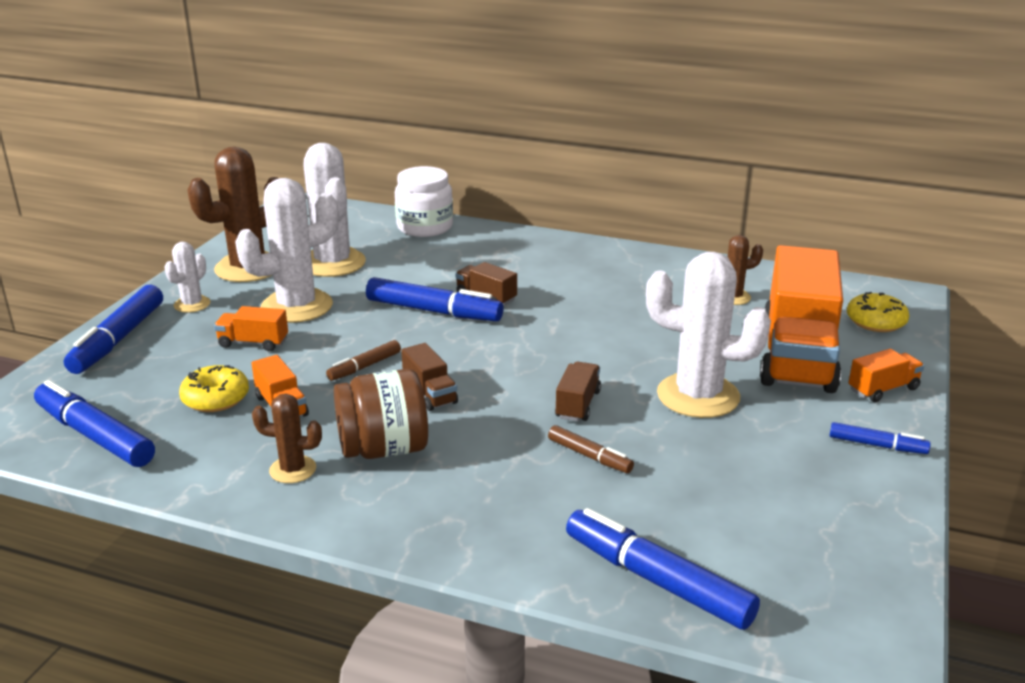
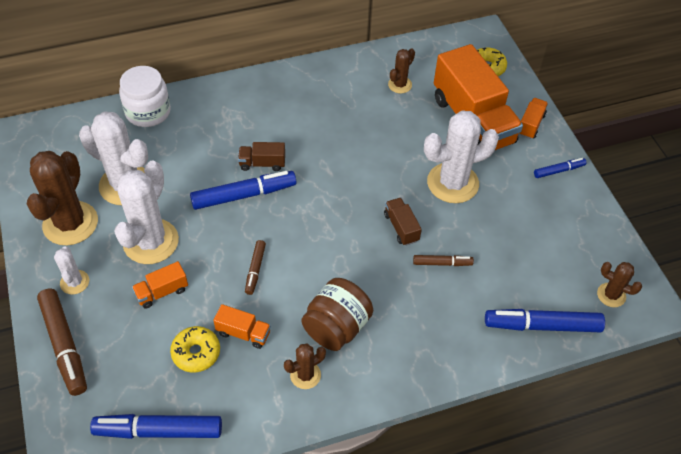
camera: 40 degrees left, 25 degrees up
blue marker [64,285,163,374] -> brown marker [37,289,87,396]
brown truck [401,343,458,411] -> none
none -> brown cactus [597,262,642,307]

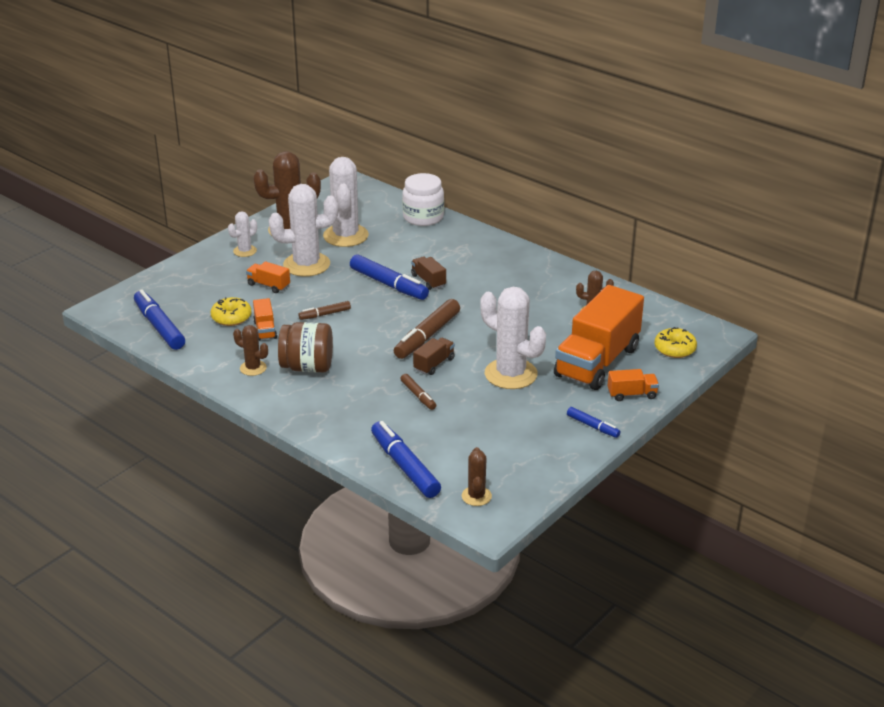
camera: 60 degrees right, 20 degrees down
brown marker [37,289,87,396] -> brown marker moved to [394,299,460,359]

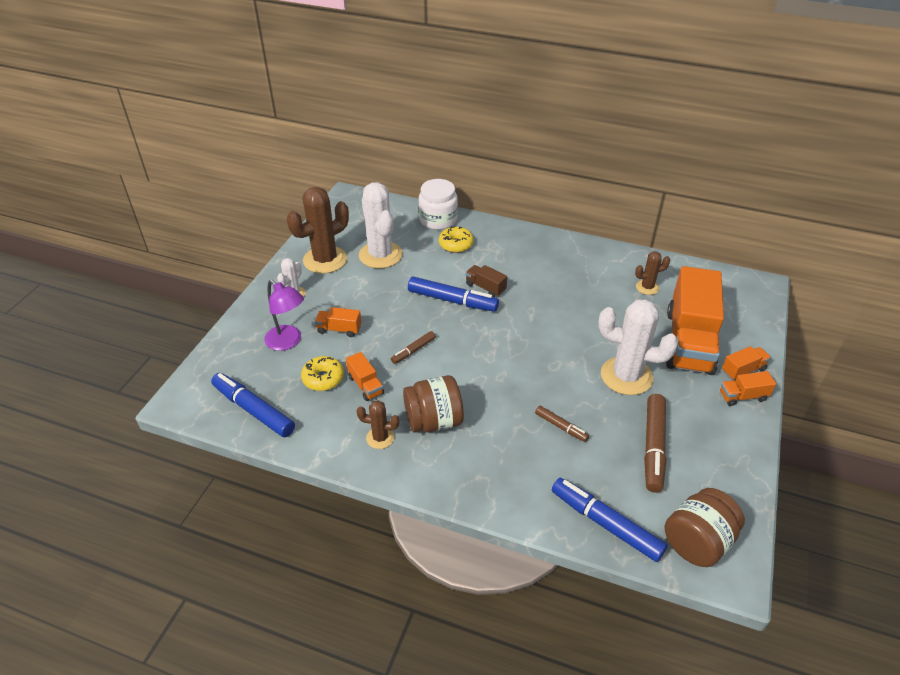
camera: 20 degrees left, 10 degrees up
white cactus [269,184,338,277] -> none
brown marker [394,299,460,359] -> brown marker moved to [644,394,667,493]
brown truck [413,338,455,375] -> none
brown cactus [462,447,492,506] -> brown jar [665,488,745,567]
blue marker [567,407,620,438] -> none
yellow donut [655,327,697,358] -> yellow donut moved to [439,226,474,253]
none -> purple lamp [265,280,304,351]
none -> orange truck [720,371,776,406]

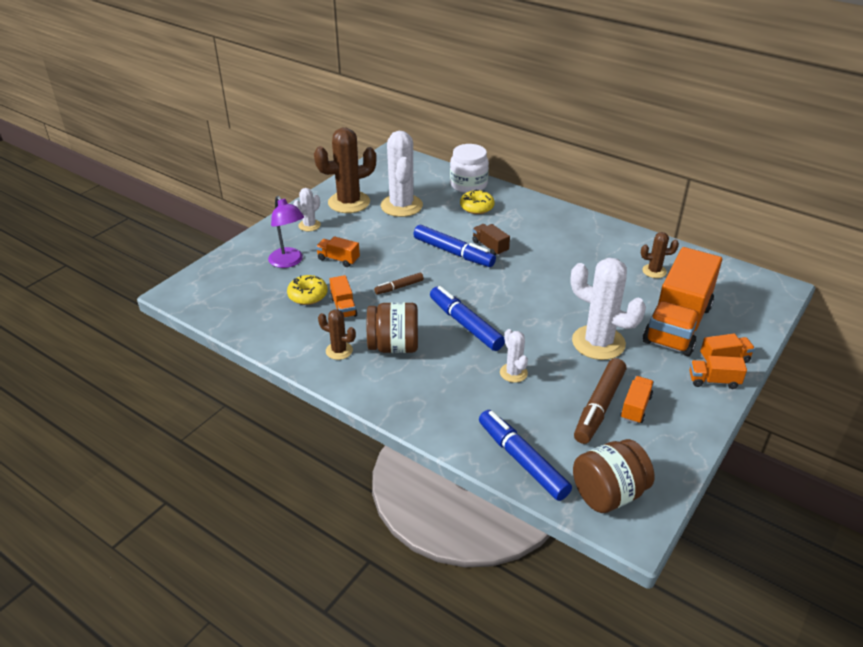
camera: 15 degrees right, 5 degrees down
blue marker [211,373,295,437] -> blue marker moved to [430,286,505,351]
brown marker [535,406,589,442] -> white cactus [500,329,528,383]
none -> orange truck [620,376,654,424]

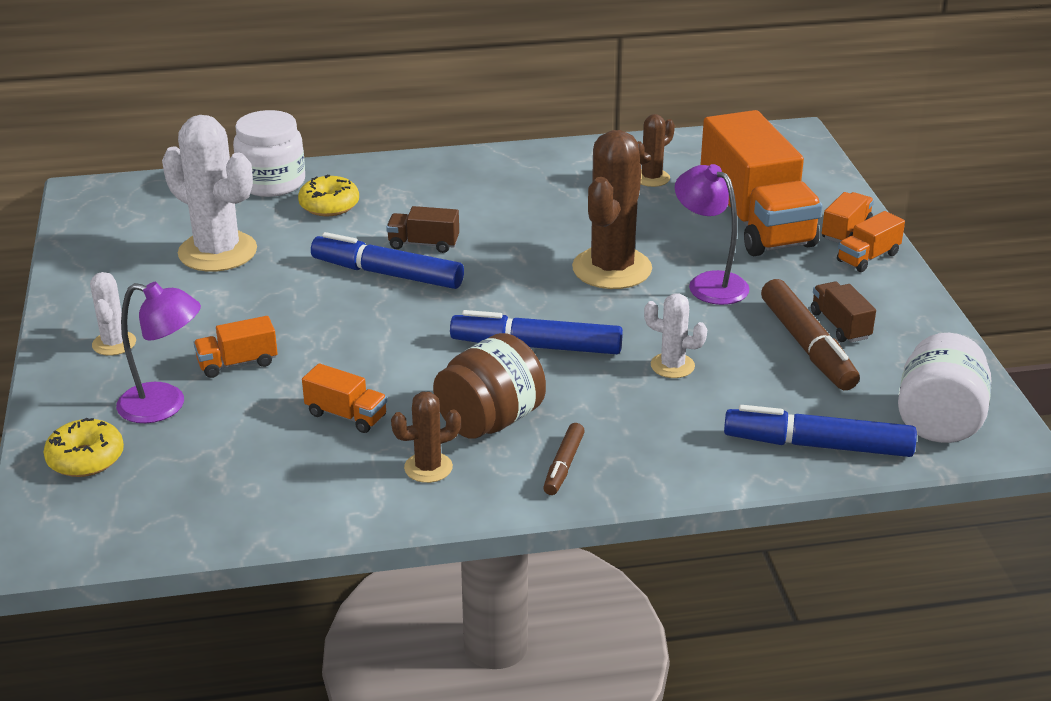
camera: 45 degrees left, 5 degrees down
yellow donut [287,275,328,305] -> yellow donut moved to [44,418,124,477]
brown cactus [314,128,377,213] -> brown cactus moved to [572,130,652,289]
brown marker [374,273,424,295] -> brown marker moved to [543,423,585,495]
blue marker [413,225,496,267] -> blue marker turned 150 degrees counterclockwise [311,232,464,289]
white cactus [570,258,646,360] -> purple lamp [675,164,749,305]
brown jar [573,439,655,513] -> white jar [898,333,991,443]
orange truck [620,376,654,424] -> brown truck [811,282,876,343]

